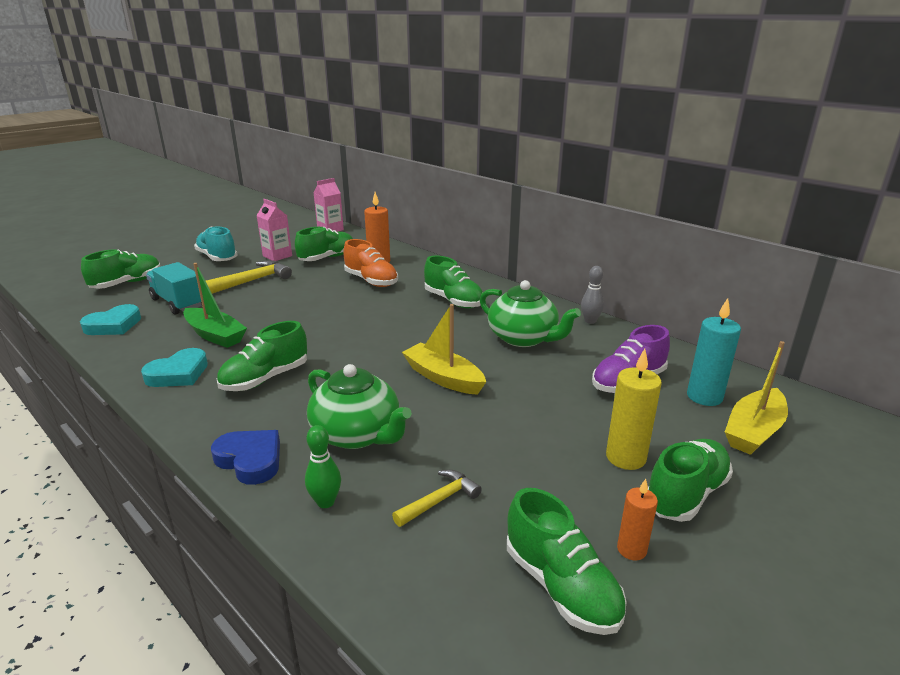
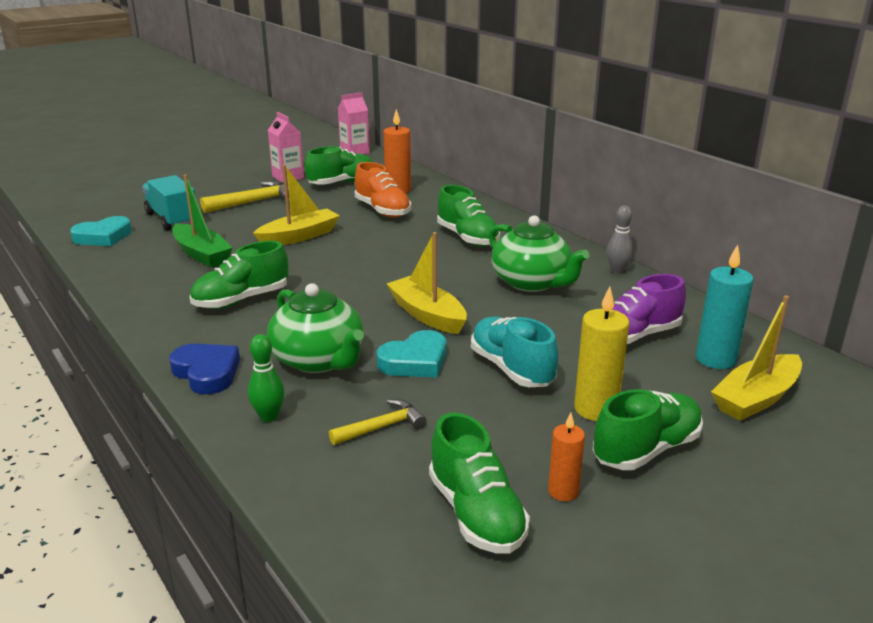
camera: 10 degrees right, 0 degrees up
green shoe [81,250,160,289] -> none
turquoise heart [141,348,208,387] -> turquoise heart moved to [377,330,446,378]
turquoise shoe [194,227,237,261] -> turquoise shoe moved to [471,316,559,387]
none -> yellow boat [253,164,340,245]

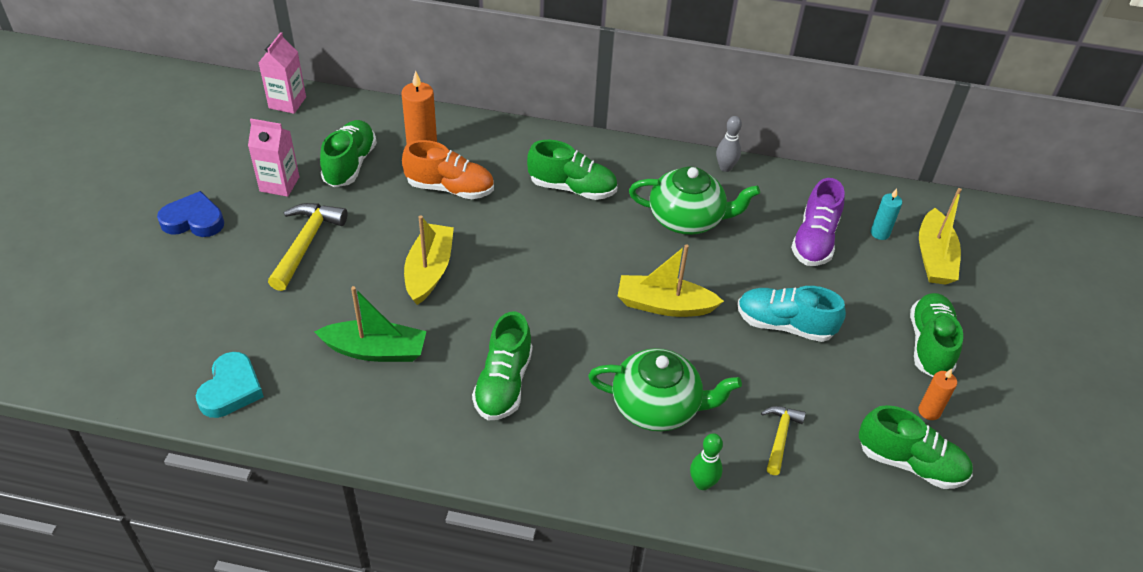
camera: 45 degrees left, 20 degrees up
turquoise truck [142,175,196,231] -> none
blue heart [169,344,240,395] -> blue heart moved to [157,191,224,237]
turquoise heart [377,330,446,378] -> none
yellow candle [574,286,630,421] -> none
turquoise candle [696,245,753,369] -> turquoise candle [871,189,902,240], size x0.61

